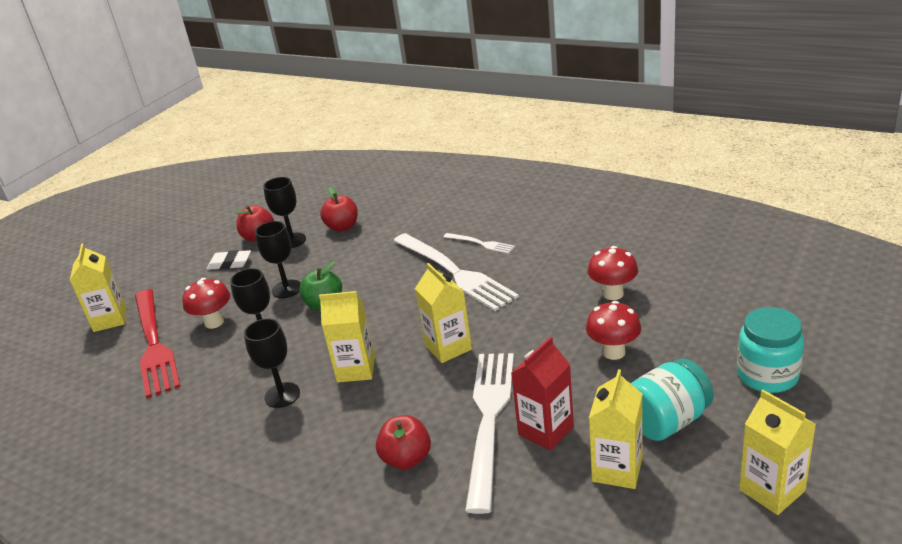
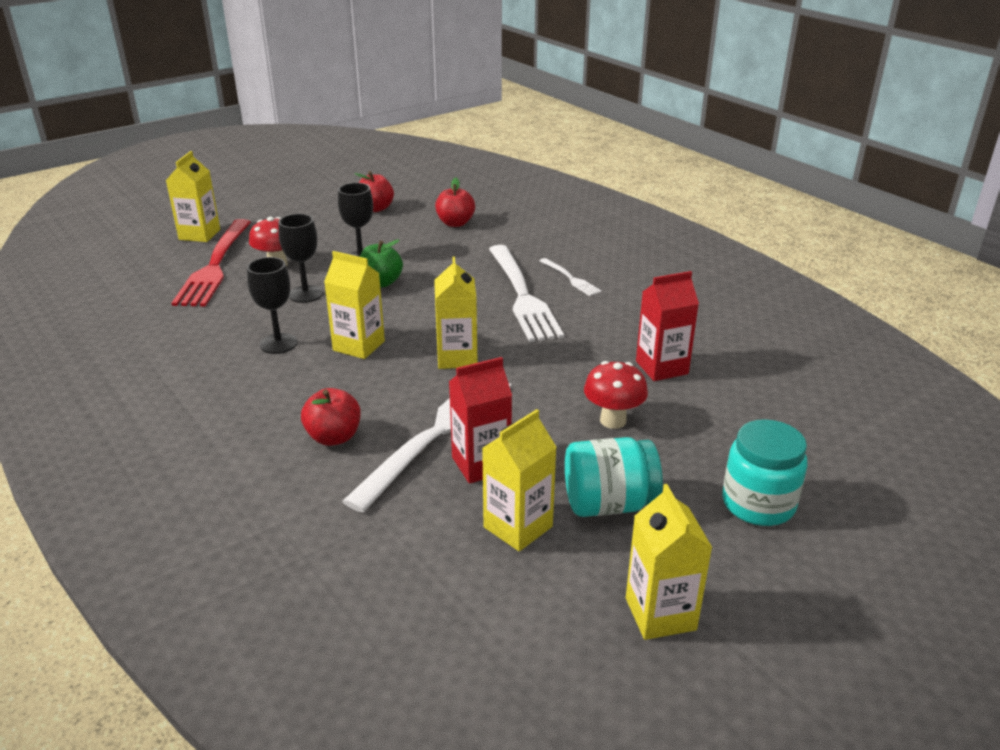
camera: 20 degrees right, 0 degrees up
white eraser [207,250,251,270] -> none
black goblet [263,177,306,248] -> none
red mushroom [588,246,638,300] -> red carton [636,271,699,381]

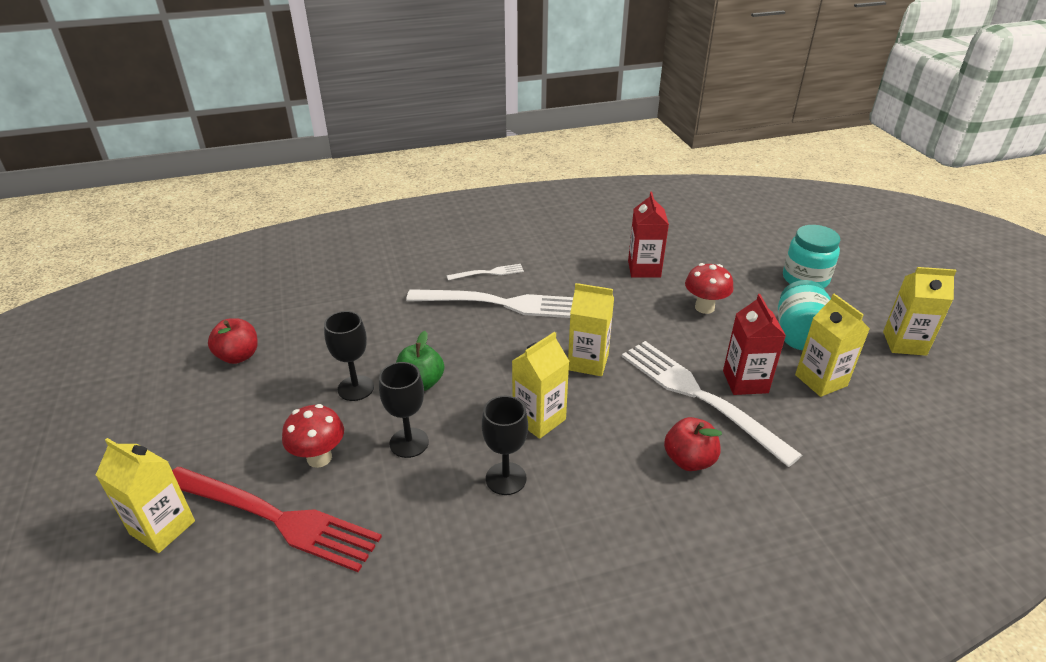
camera: 70 degrees left, 5 degrees up
red apple [435,177,475,227] -> none

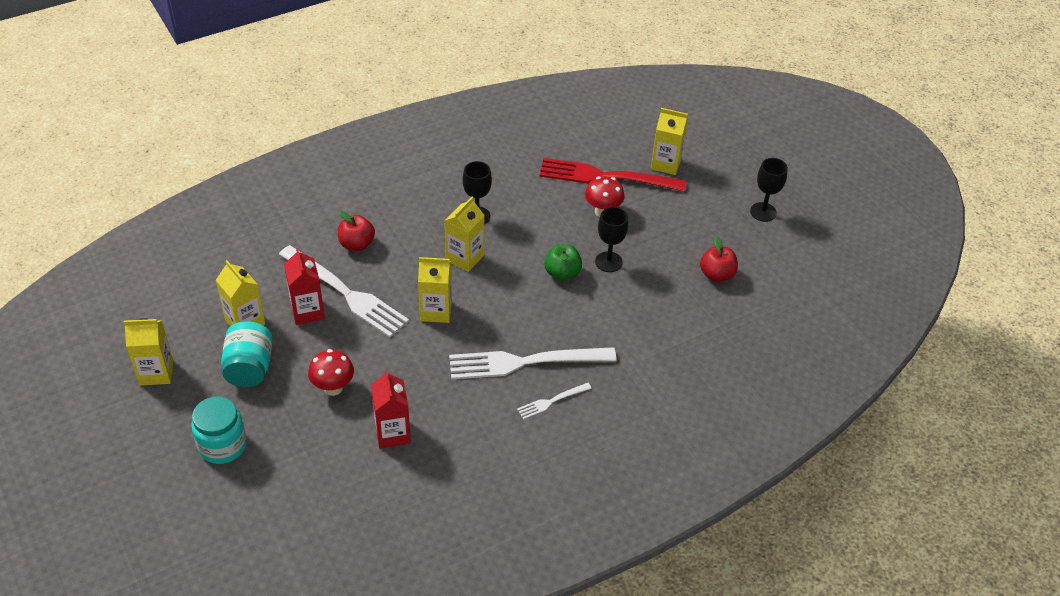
camera: 165 degrees right, 10 degrees up
black goblet [379,362,429,458] -> black goblet moved to [750,158,788,222]

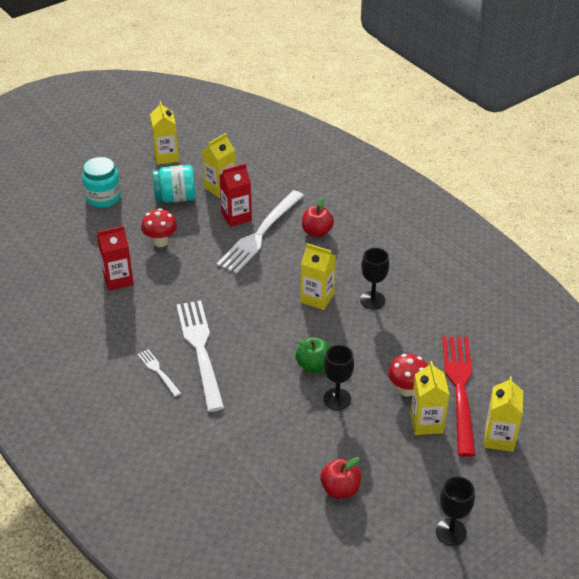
camera: 85 degrees right, 5 degrees down
yellow carton [418,257,452,323] -> yellow carton moved to [410,361,449,435]

